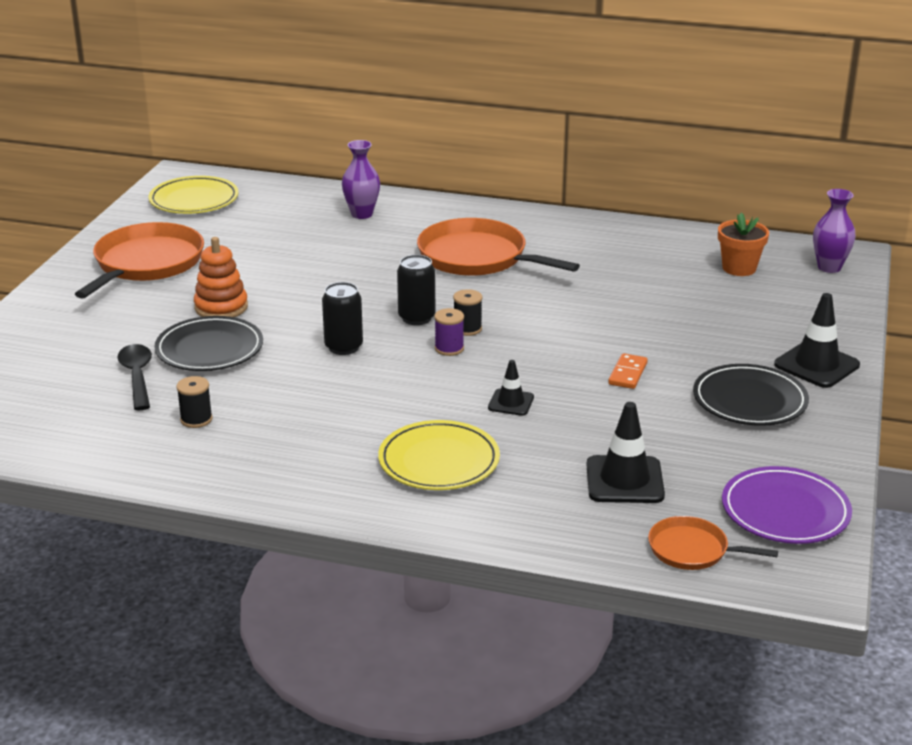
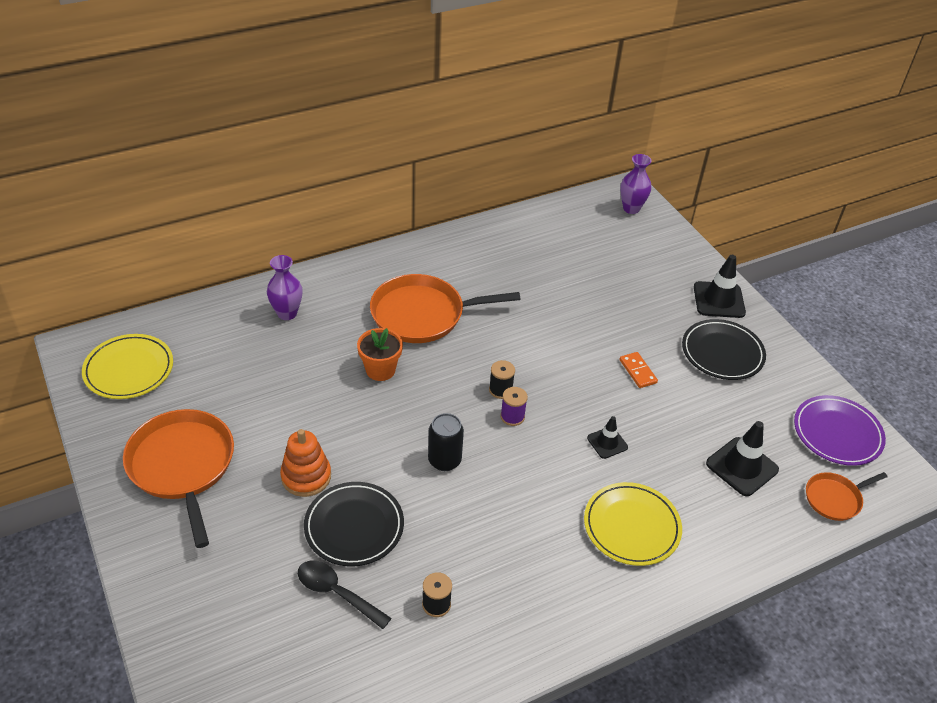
camera: 45 degrees left, 15 degrees up
black can [397,255,435,325] -> none
orange flower pot [718,212,769,276] -> orange flower pot moved to [357,328,403,381]

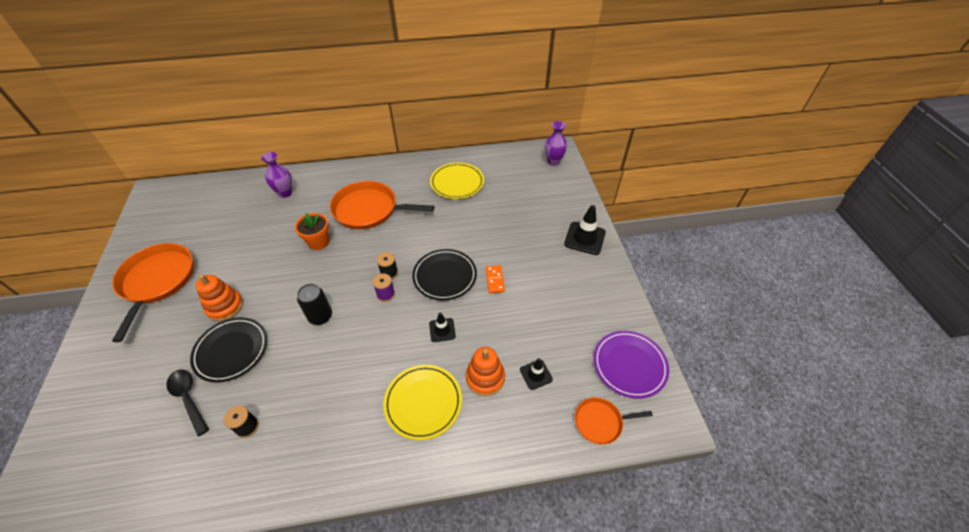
camera: 20 degrees right, 5 degrees up
yellow plate [82,334,173,399] -> yellow plate moved to [430,163,484,199]
black plate [682,319,766,380] -> black plate moved to [412,249,477,301]
black traffic cone [706,421,779,496] -> black traffic cone [520,358,553,390], size x0.59
none -> orange stacking toy [466,347,505,396]

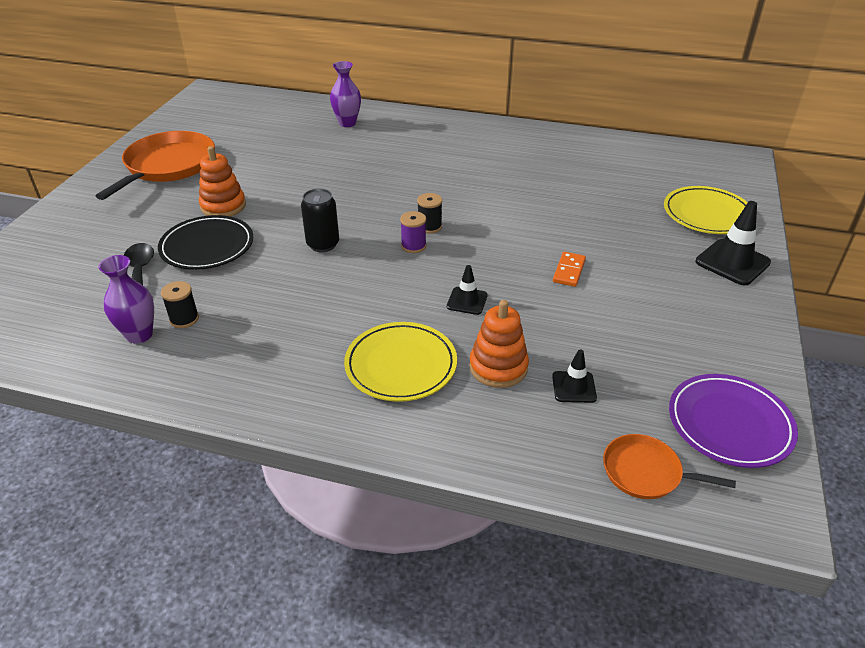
camera: 25 degrees right, 10 degrees down
orange flower pot [295,213,329,250] -> none
orange pan [330,181,435,229] -> none
black plate [412,249,477,301] -> none
yellow plate [430,163,484,199] -> yellow plate moved to [664,186,748,234]
purple vase [545,121,567,166] -> purple vase moved to [98,255,154,344]

